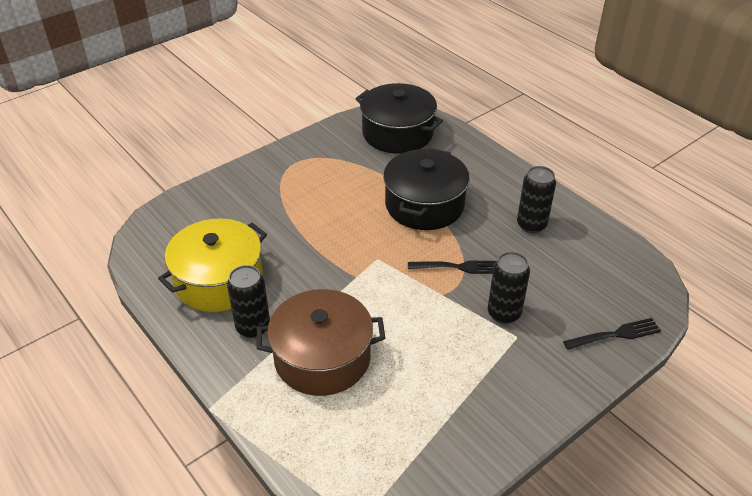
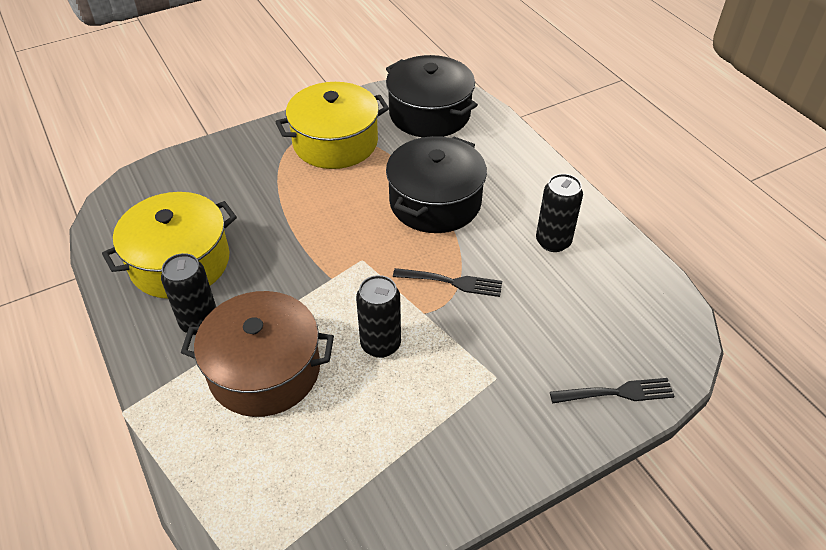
camera: 10 degrees right, 5 degrees up
black can [488,252,530,324] -> black can moved to [356,275,401,358]
none -> yellow pot [276,82,389,169]

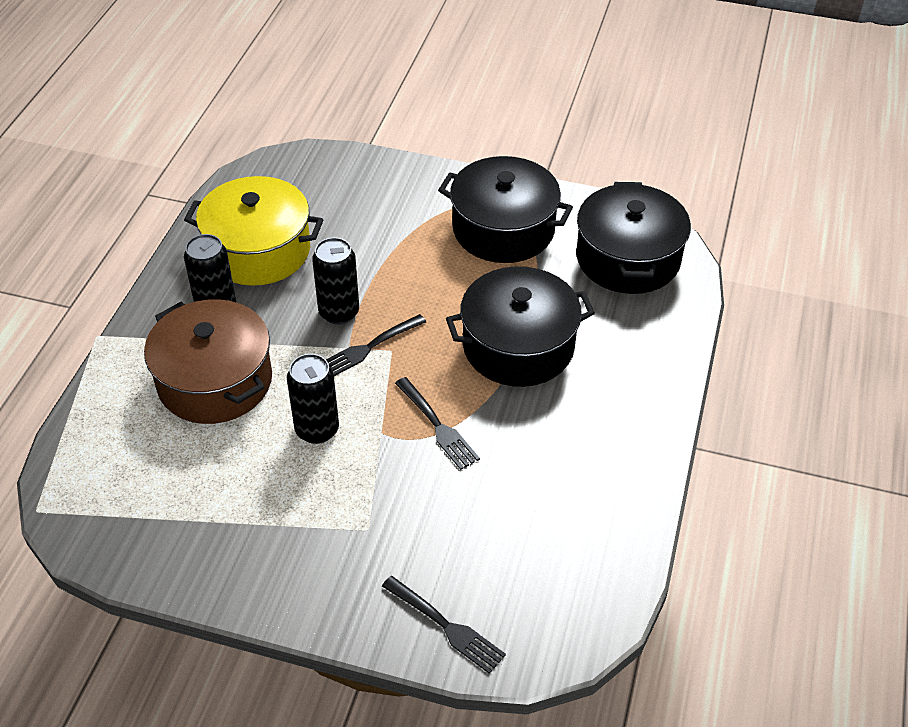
camera: 45 degrees right, 0 degrees up
yellow pot [276,82,389,169] -> black pot [438,156,573,263]
black can [536,174,583,252] -> black can moved to [312,237,359,325]
none -> black fork [326,314,426,376]

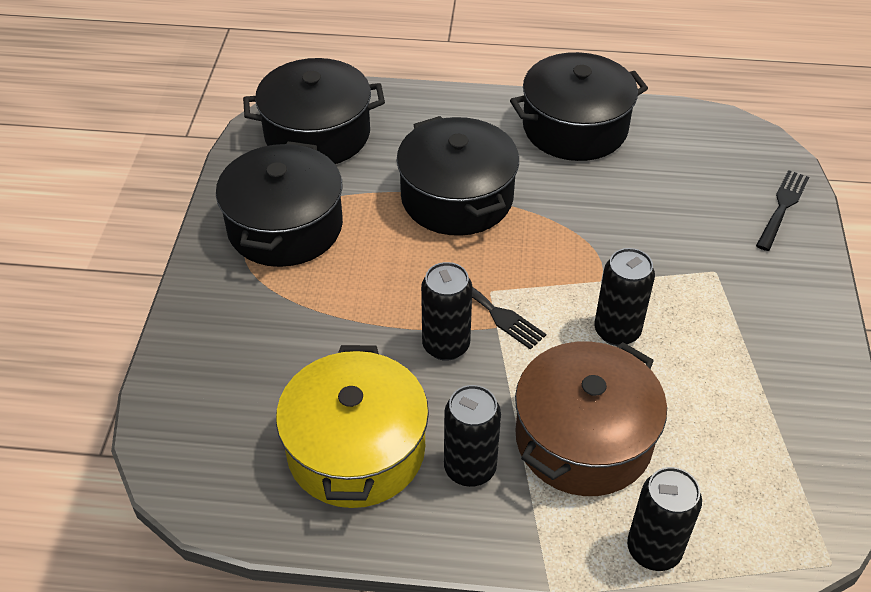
camera: 100 degrees left, 0 degrees up
black fork [395,377,480,470] -> none
none -> black pot [510,52,648,161]
none -> black can [627,467,702,571]

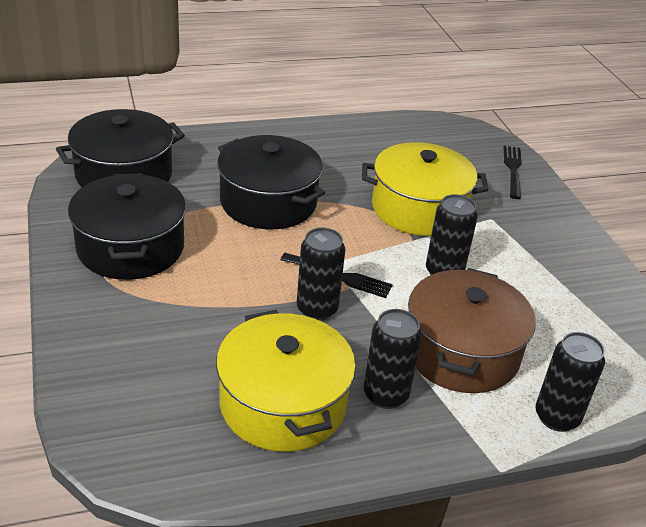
camera: 25 degrees left, 10 degrees down
black pot [510,52,648,161] -> none
none -> yellow pot [362,142,489,236]

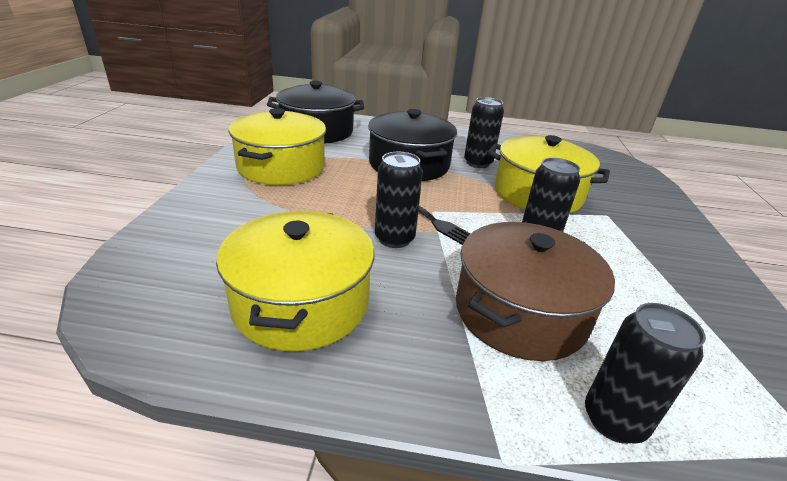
camera: 25 degrees right, 5 degrees down
black pot [68,174,186,280] -> yellow pot [228,108,326,185]
black can [364,309,422,409] -> black can moved to [464,97,504,168]
black fork [503,146,522,199] -> none

